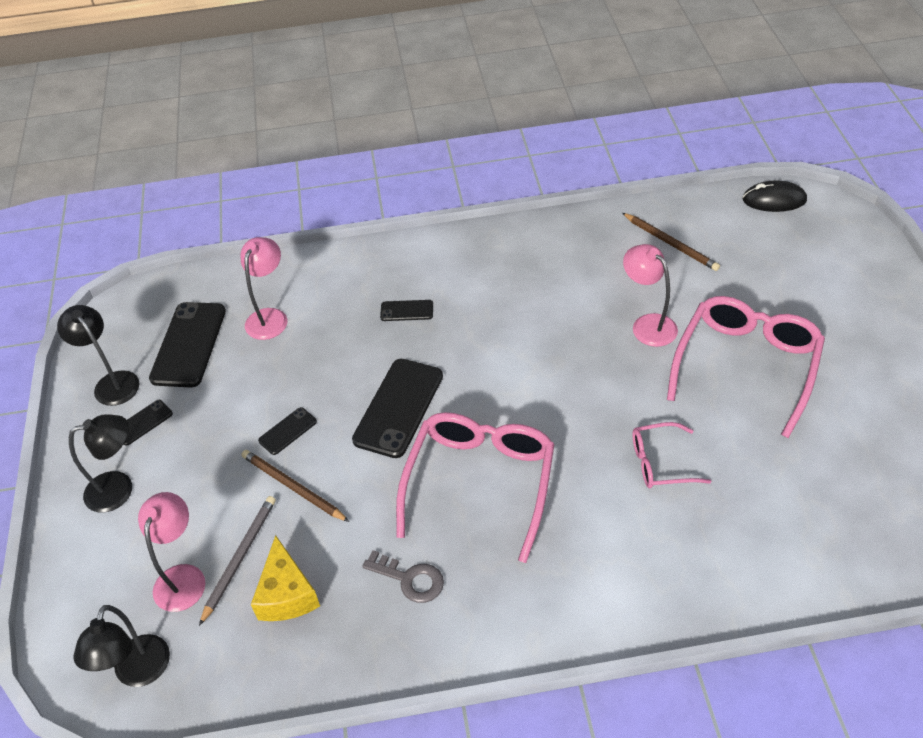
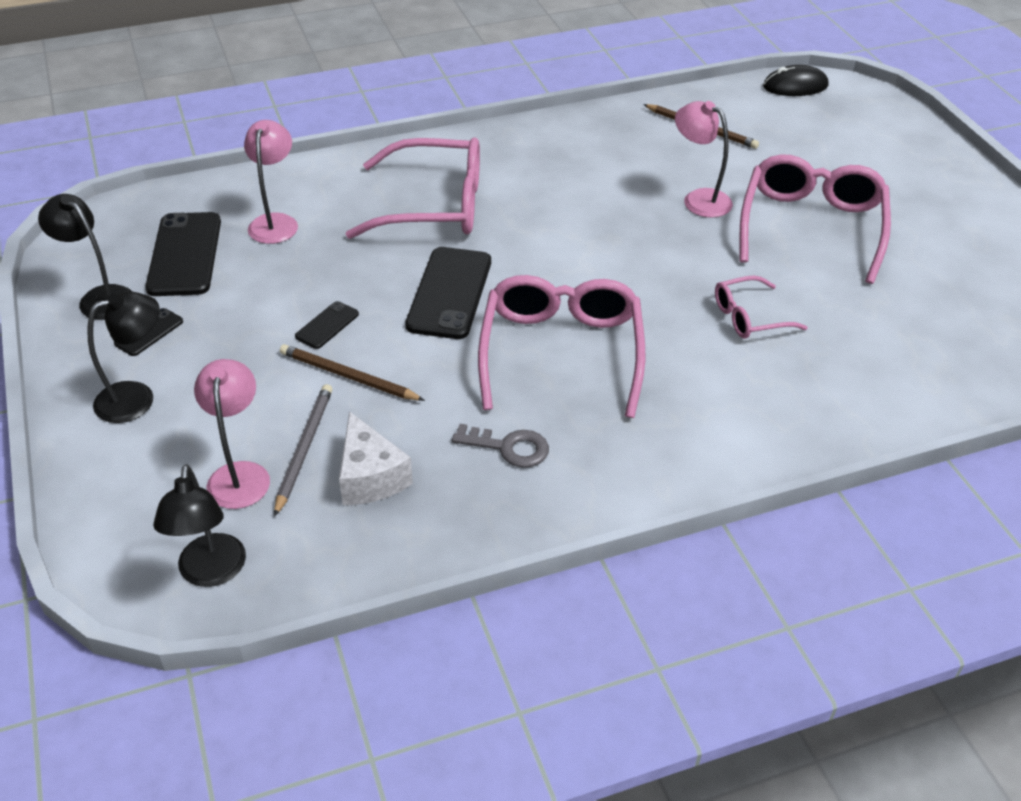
camera: 15 degrees left, 5 degrees down
yellow cheese [251,535,320,621] -> white cheese [339,411,413,505]
black phone [380,300,433,321] -> pink glasses [346,138,480,239]

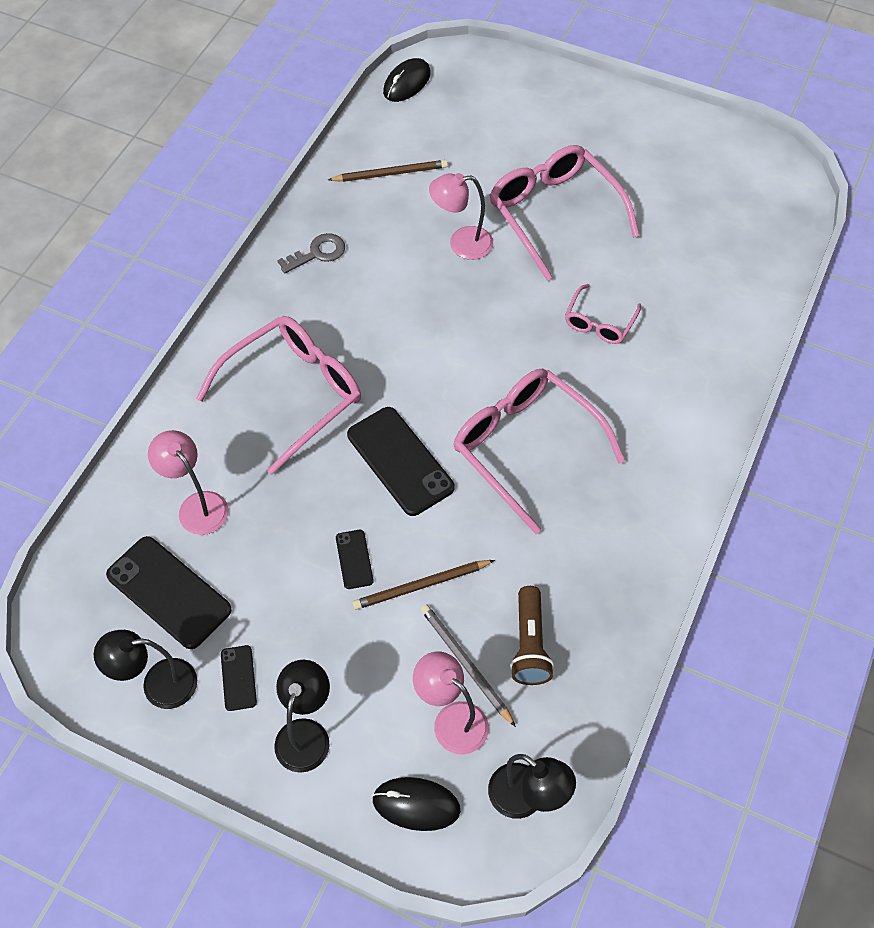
camera: 45 degrees left, 15 degrees up
white cheese [339,411,413,505] -> brown flashlight [510,586,554,685]
grey key [452,424,549,468] -> grey key moved to [277,233,345,274]
none -> black mouse [372,777,461,831]

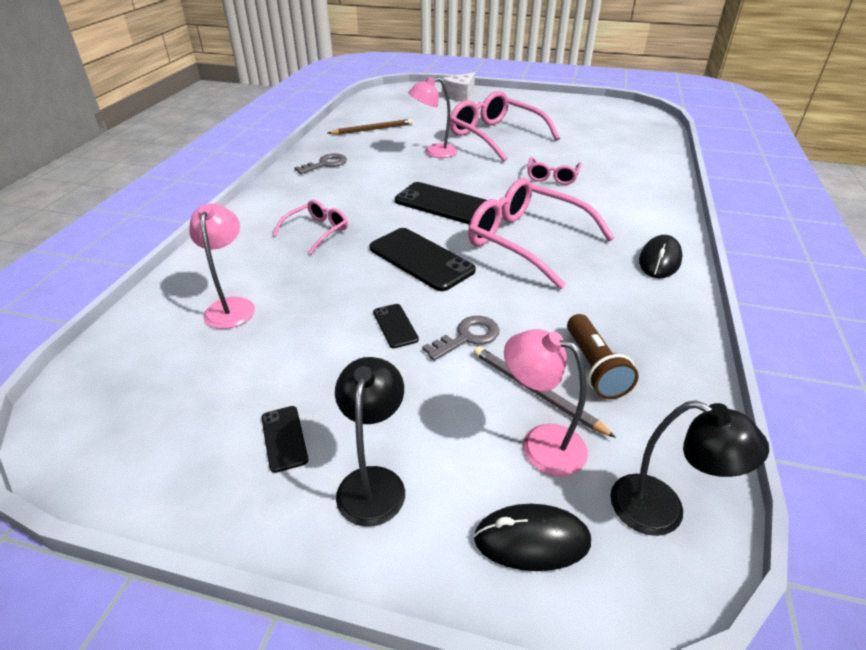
camera: 10 degrees left, 20 degrees down
black lamp [94,630,197,709] -> none
black phone [106,536,232,649] -> black phone moved to [395,182,487,224]
pink lamp [148,430,228,535] -> pink lamp turned 45 degrees clockwise [189,204,255,329]
pink glasses [196,316,361,475] -> pink glasses [272,200,348,254], size x0.52
brown pencil [352,560,495,610] -> grey key [422,316,500,361]
black mouse [383,58,430,102] -> black mouse moved to [639,235,683,278]
none -> white cheese [442,72,475,102]

